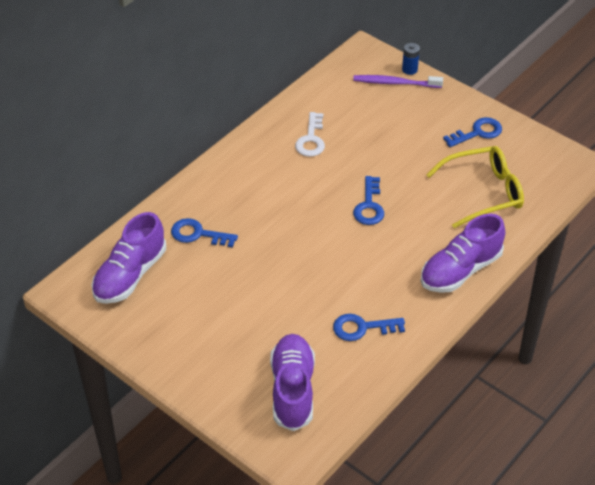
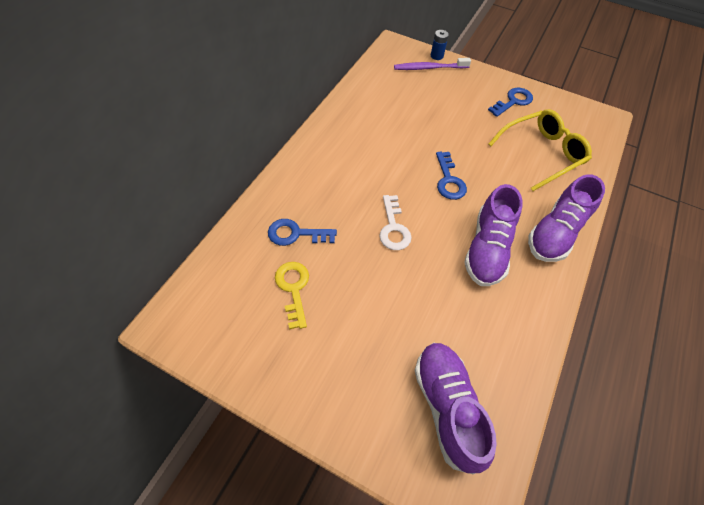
camera: 15 degrees left, 10 degrees up
purple shoe [92,212,166,304] -> purple shoe moved to [464,184,523,286]
white key [295,112,325,157] -> white key moved to [379,195,412,250]
blue key [333,314,405,341] -> none
none -> yellow key [275,262,309,329]

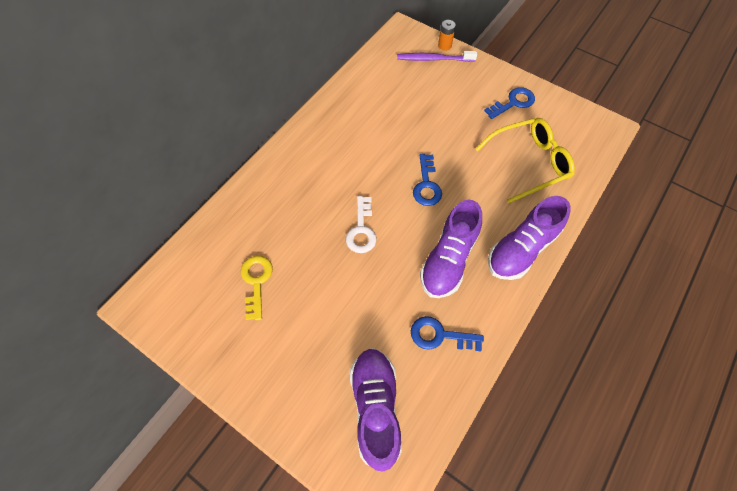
camera: 10 degrees right, 5 degrees up
blue key [268,219,337,246] -> blue key moved to [411,316,484,351]
blue battery [431,30,449,60] -> orange battery [438,20,456,51]

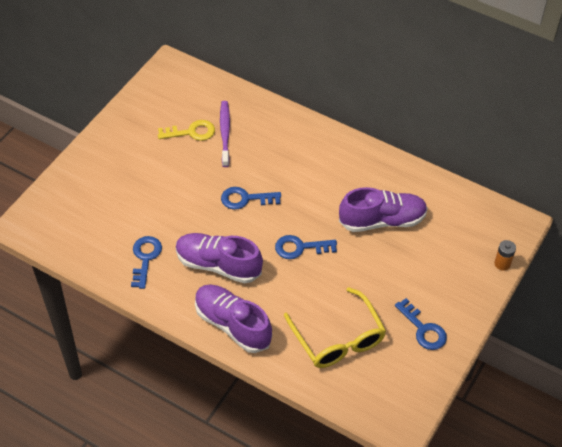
camera: 85 degrees right, 10 degrees down
white key [346,196,377,253] -> blue key [221,187,281,210]
purple shoe [350,348,402,472] -> purple shoe moved to [339,187,428,232]
purple toothbrush [397,51,477,62] -> purple toothbrush moved to [220,101,230,167]

